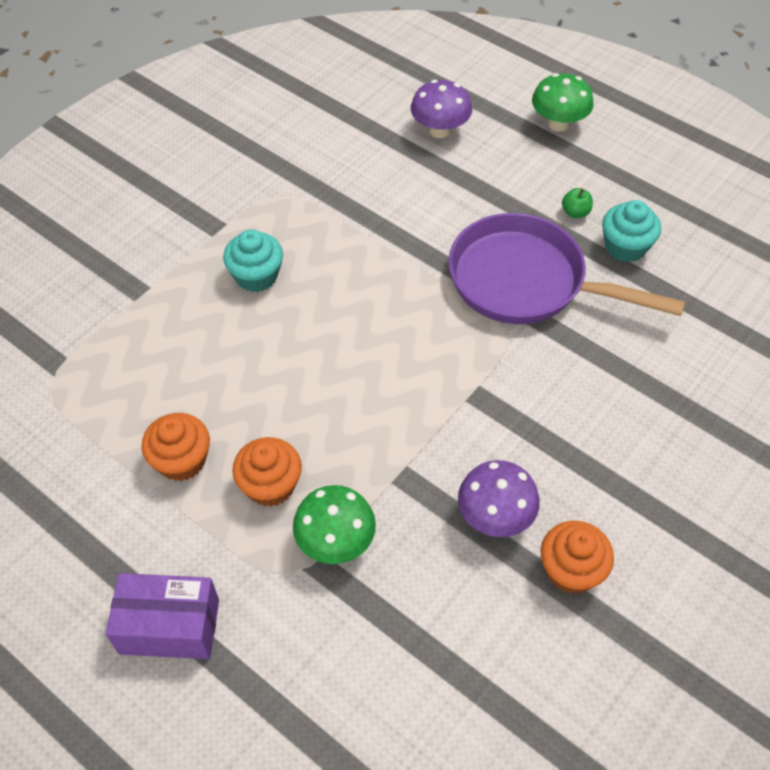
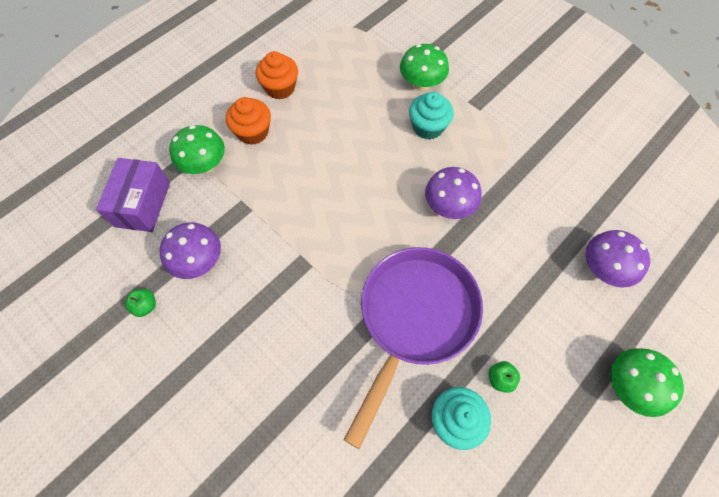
camera: 95 degrees right, 10 degrees up
purple box [105,573,219,659] -> purple box moved to [96,158,170,232]
orange cupcake [541,521,614,594] -> green apple [125,289,156,317]
none -> green mushroom [400,44,449,91]
none -> purple mushroom [425,167,482,219]

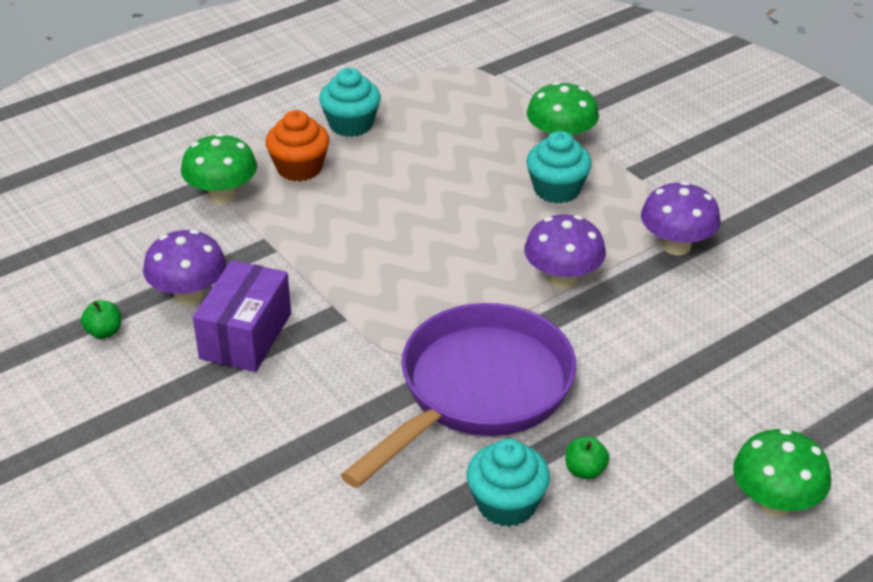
camera: 10 degrees right, 25 degrees down
purple box [96,158,170,232] -> purple box moved to [193,260,291,372]
orange cupcake [255,51,298,100] -> turquoise cupcake [319,68,381,137]
purple mushroom [586,230,650,288] -> purple mushroom moved to [641,181,721,255]

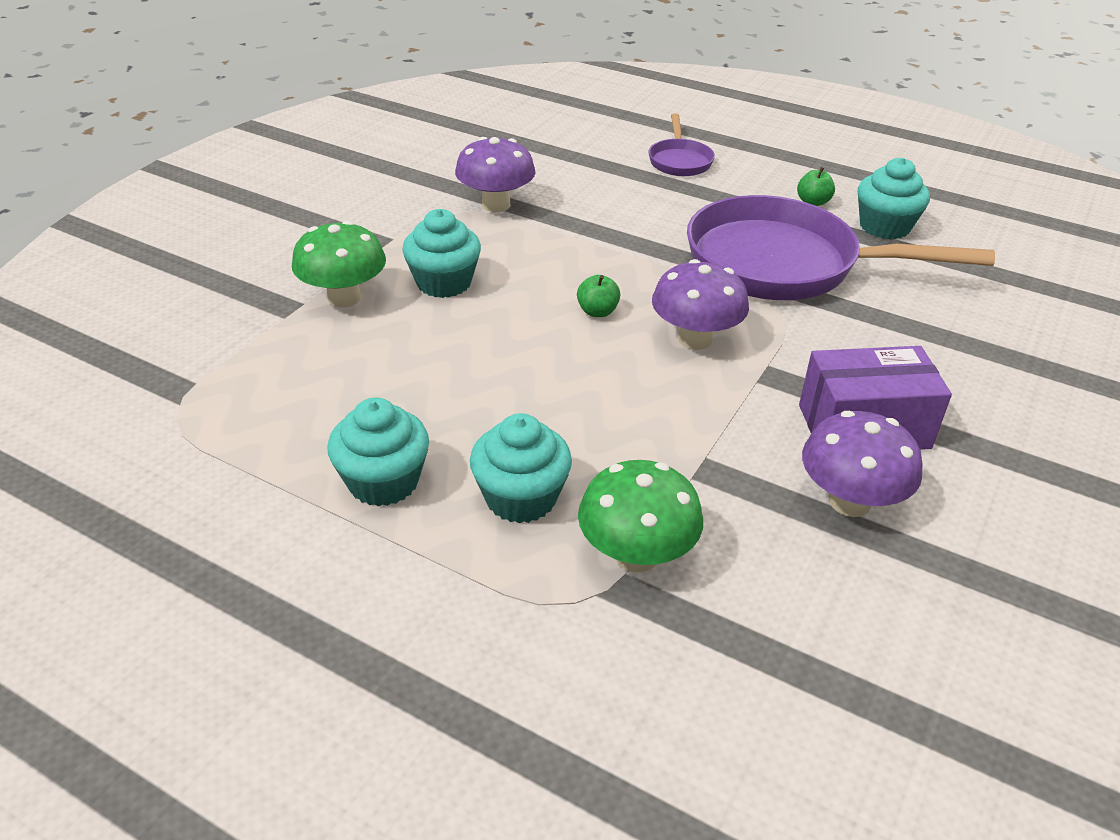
camera: 115 degrees left, 0 degrees up
green apple [81,300,121,339] -> green apple moved to [577,275,620,317]
orange cupcake [265,110,330,181] -> turquoise cupcake [470,413,572,523]
purple mushroom [524,214,606,289] -> purple mushroom moved to [652,259,749,350]
green mushroom [733,428,831,517] -> none
none -> purple pan [649,113,715,176]

